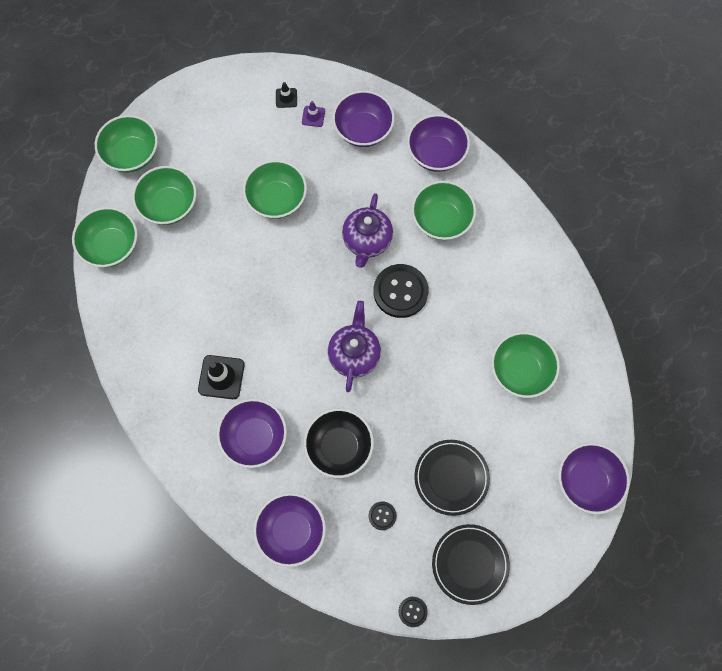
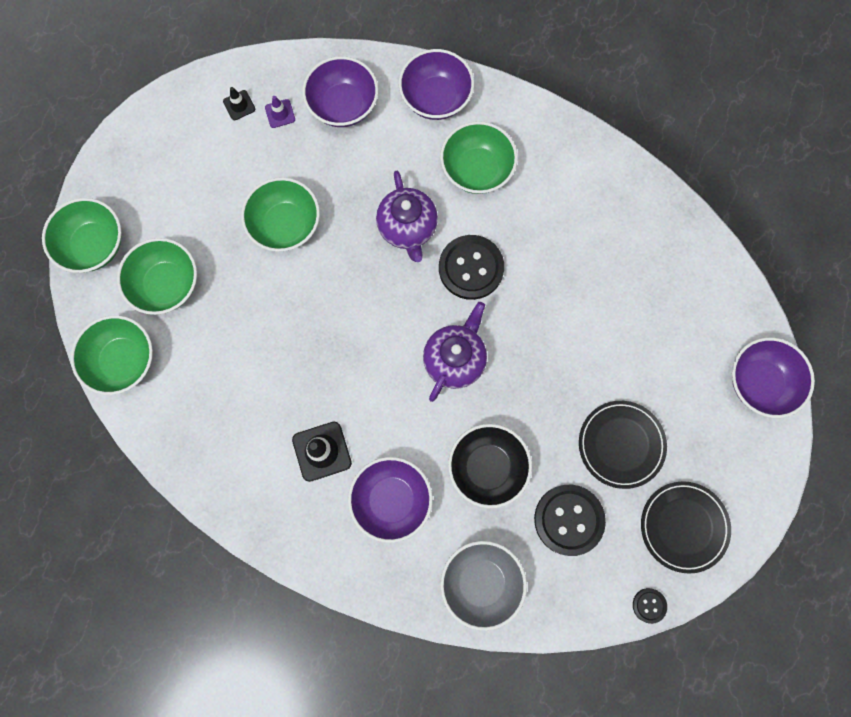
camera: 25 degrees left, 5 degrees up
purple bowl [253,493,326,567] -> grey bowl [440,541,527,631]
purple teapot [328,301,381,392] -> purple teapot turned 45 degrees clockwise [423,302,487,402]
black button [368,501,397,530] -> black button [534,485,606,556], size x2.12
green bowl [491,332,560,398] -> none

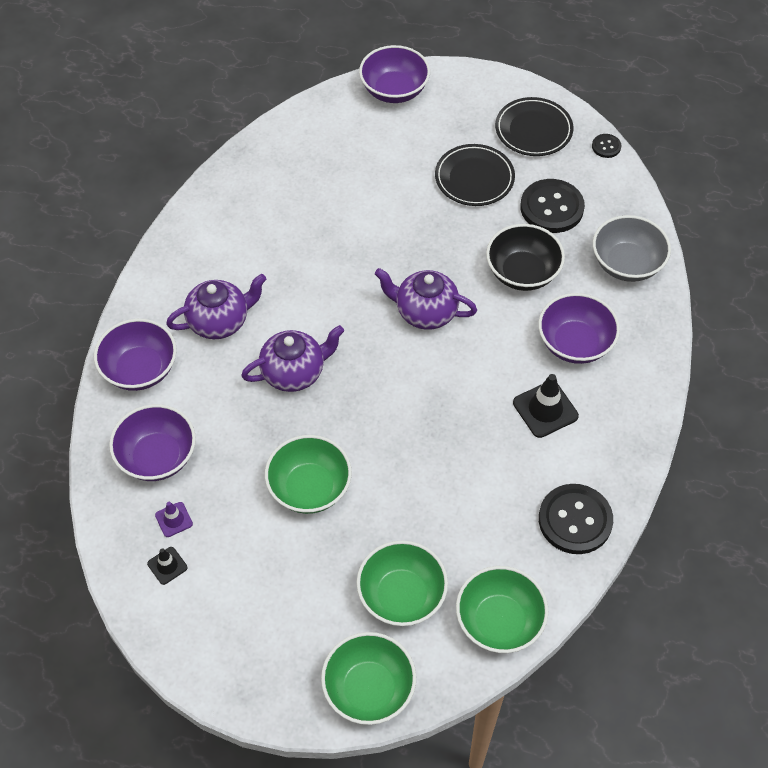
camera: 100 degrees left, 20 degrees down
black button [439,235,504,300] -> black button moved to [539,484,613,554]
green bowl [440,121,518,194] -> purple teapot [166,274,267,339]

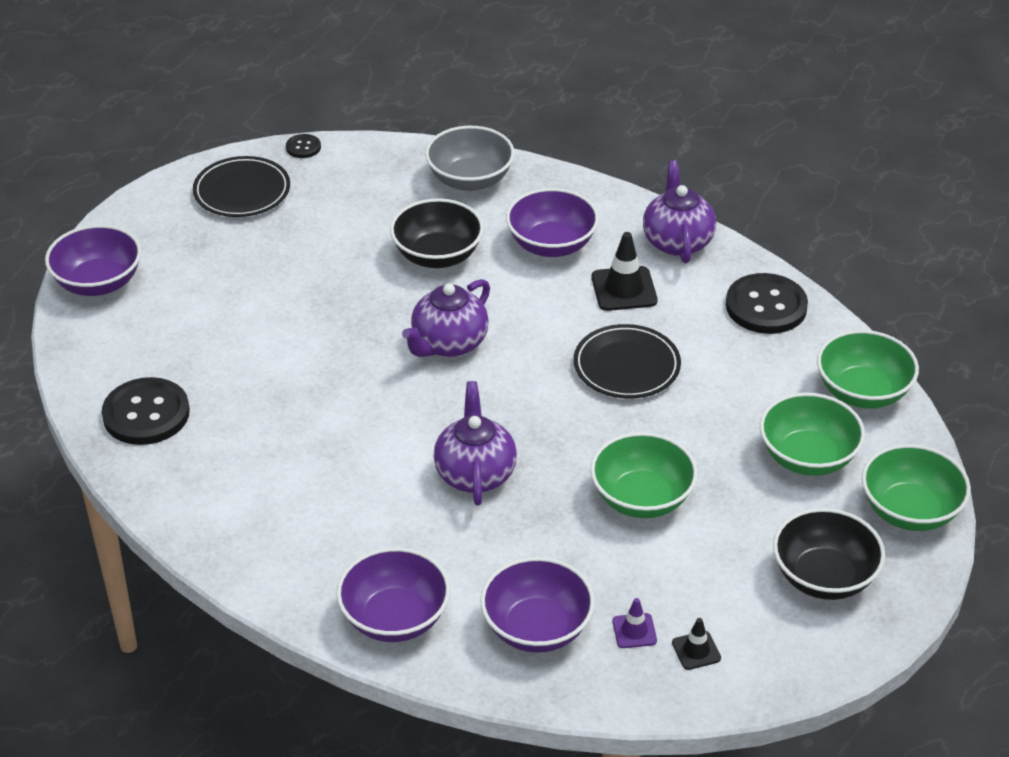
camera: 70 degrees left, 15 degrees down
purple teapot [166,274,267,339] -> purple teapot moved to [643,160,716,263]
black plate [435,144,515,206] -> black plate moved to [573,324,681,398]
black button [520,179,585,233] -> black button moved to [102,377,190,445]
none -> black bowl [773,508,885,600]

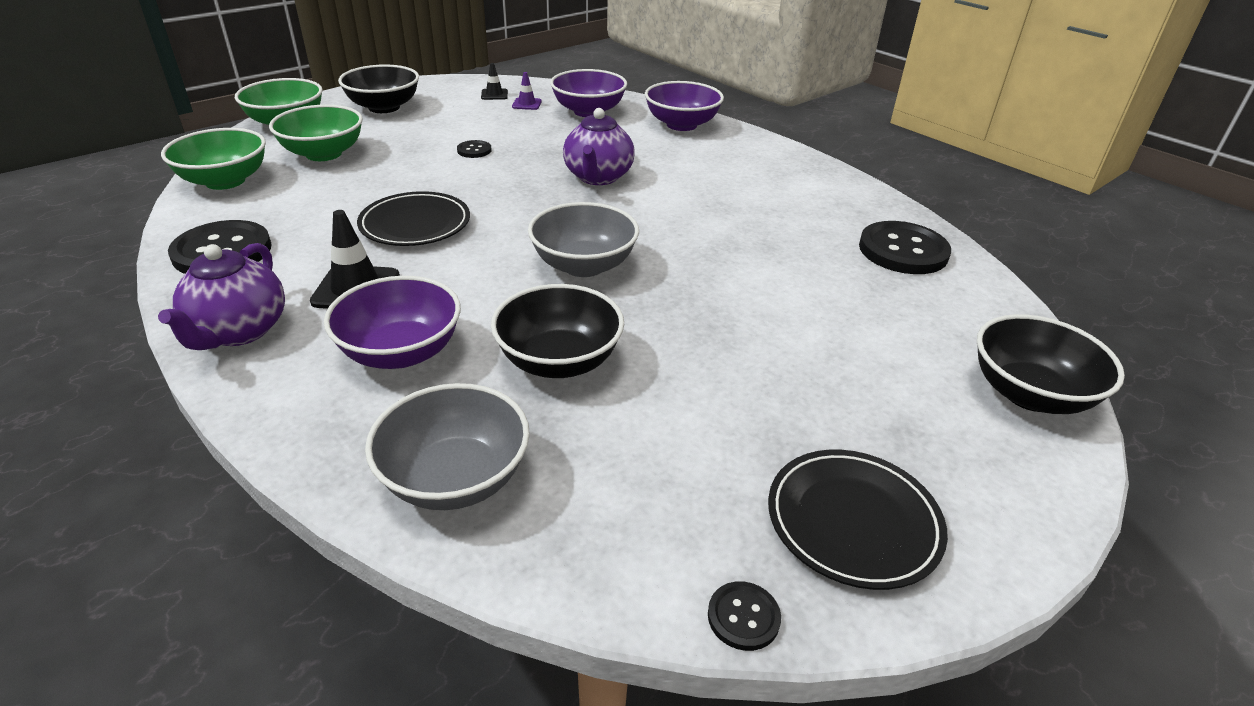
camera: 170 degrees left, 5 degrees down
purple bowl [45,225,141,296] -> black bowl [977,314,1125,414]
purple teapot [402,279,490,357] -> grey bowl [528,202,639,277]
green bowl [590,432,698,518] -> black button [457,140,492,158]

